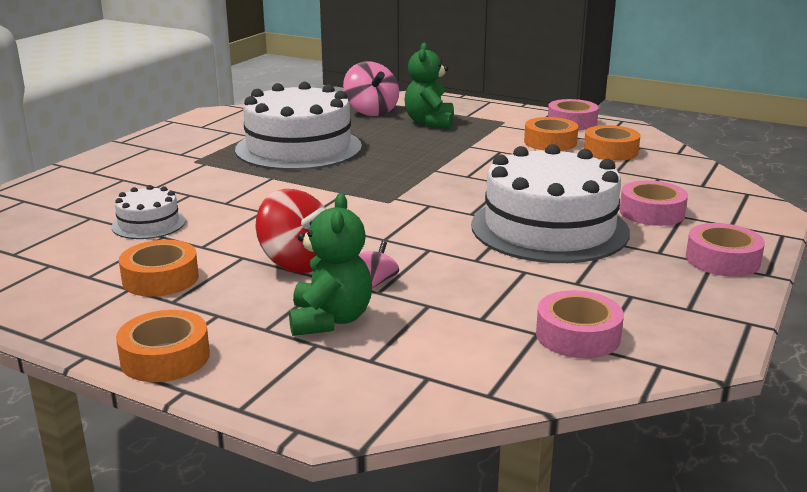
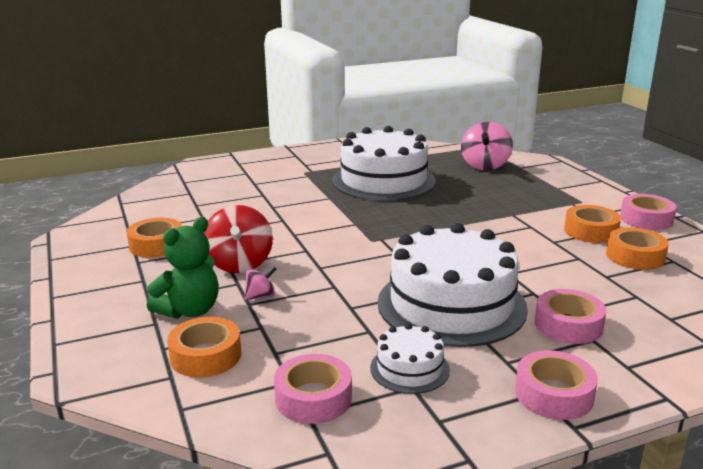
camera: 40 degrees right, 0 degrees up
white cake [112,185,186,239] -> white cake moved to [370,323,450,394]
orange tape [116,310,210,382] -> orange tape moved to [167,317,241,378]
green teddy bear [404,43,454,129] -> none

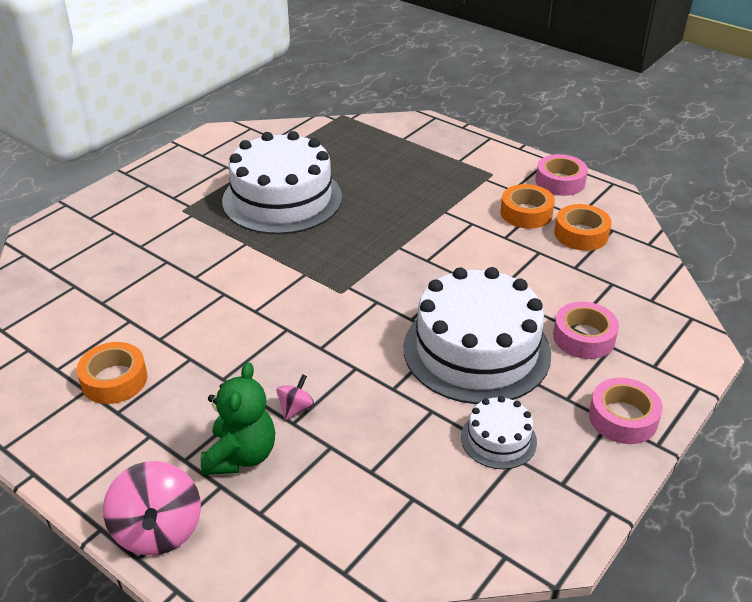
camera: 30 degrees left, 15 degrees up
orange tape [167,317,241,378] -> none
red spinning top [203,205,273,273] -> none
pink tape [274,354,352,424] -> none
pink spinning top [461,122,513,170] -> pink spinning top moved to [103,461,201,556]

